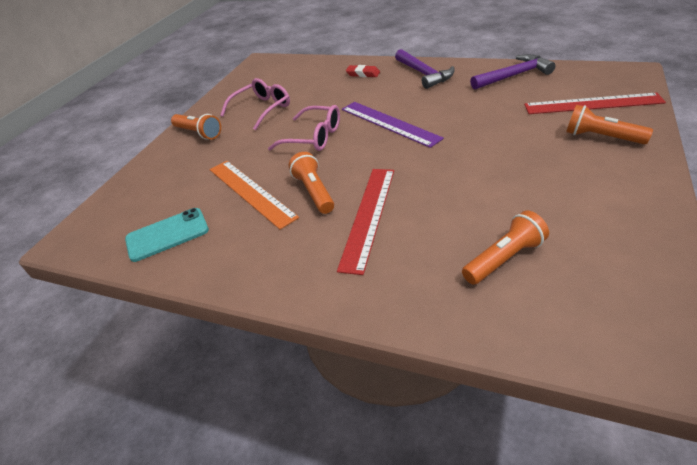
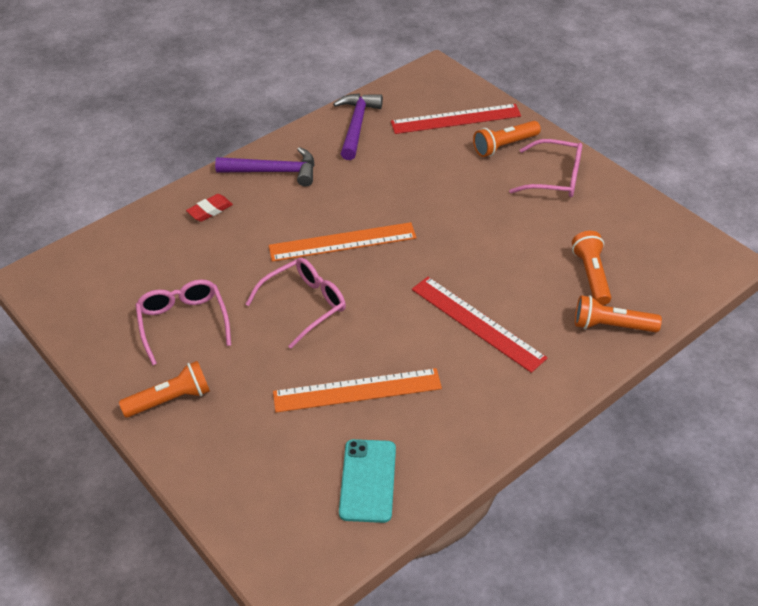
camera: 65 degrees left, 5 degrees up
orange flashlight [289,152,334,214] -> orange flashlight moved to [575,295,662,332]
purple ruler [342,102,444,148] -> orange ruler [269,222,417,262]
red ruler [524,93,666,114] -> red ruler turned 45 degrees clockwise [391,104,521,134]
none -> pink glasses [509,139,583,197]

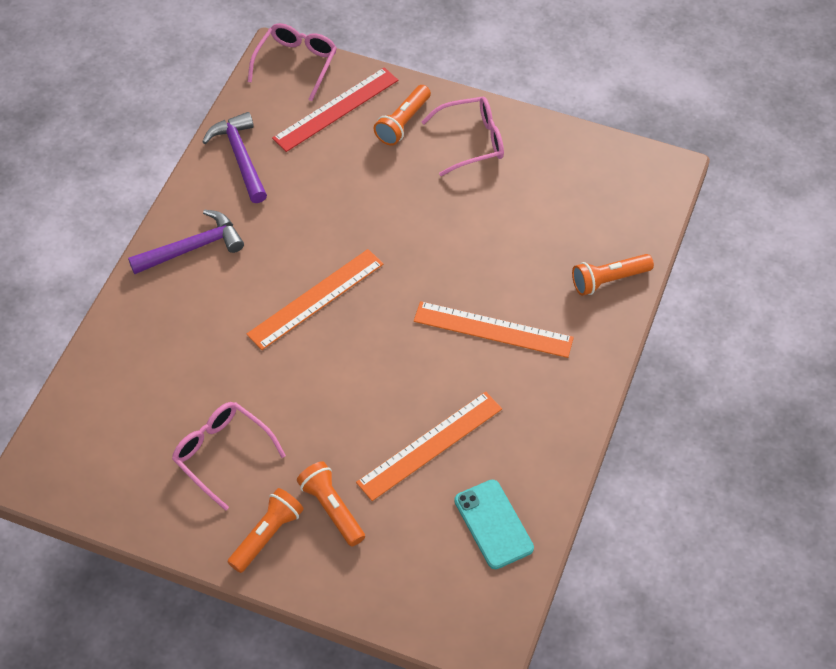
camera: 30 degrees left, 10 degrees up
red eraser [186,194,233,222] -> none
pink glasses [246,258,346,349] -> pink glasses moved to [248,23,337,101]
red ruler [412,277,547,373] -> orange ruler [414,301,574,358]
orange flashlight [572,231,611,306] -> orange flashlight moved to [297,461,365,546]

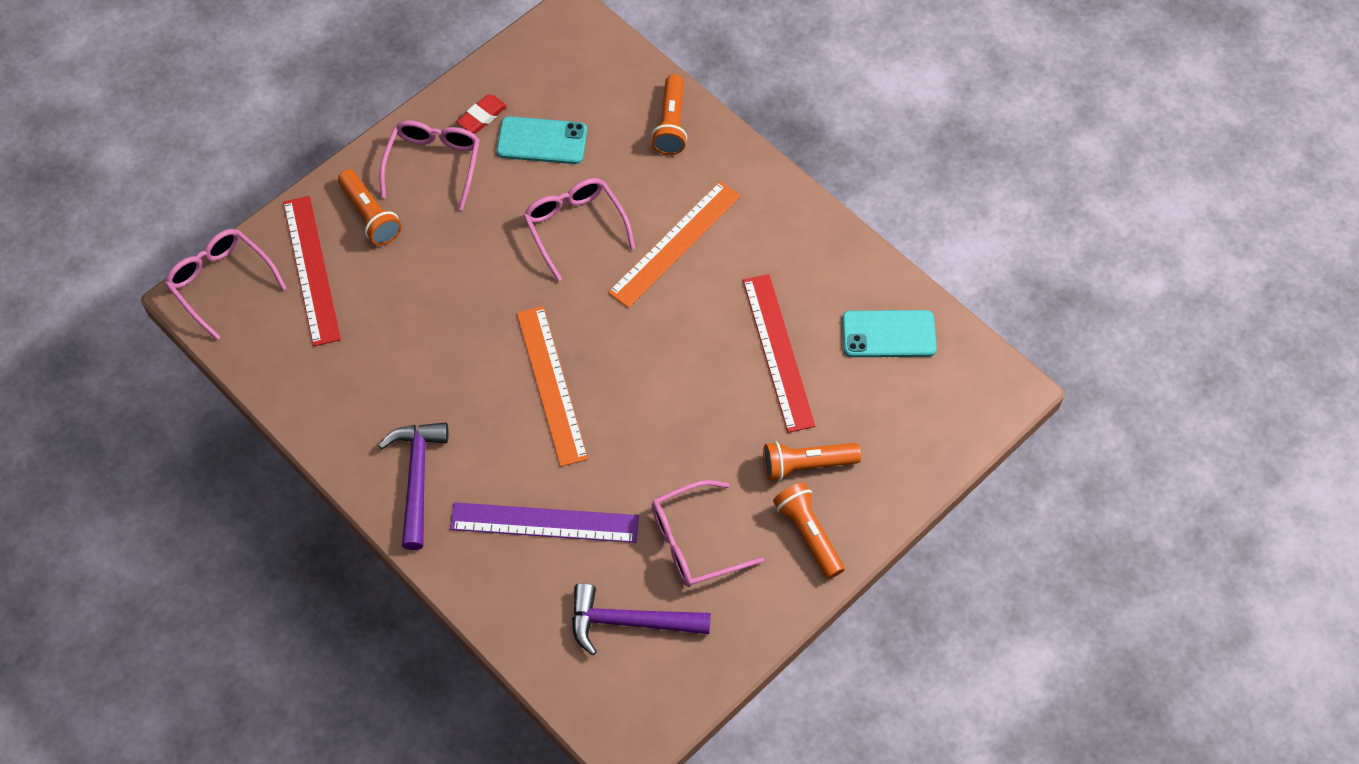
camera: 65 degrees left, 5 degrees up
purple hammer [202,112,267,203] -> purple hammer moved to [572,583,711,655]
orange ruler [356,392,502,501] -> red ruler [743,274,815,433]
none -> purple ruler [450,502,639,543]
none -> red eraser [457,95,507,133]
none -> turquoise phone [496,116,587,164]
none -> pink glasses [523,178,635,281]

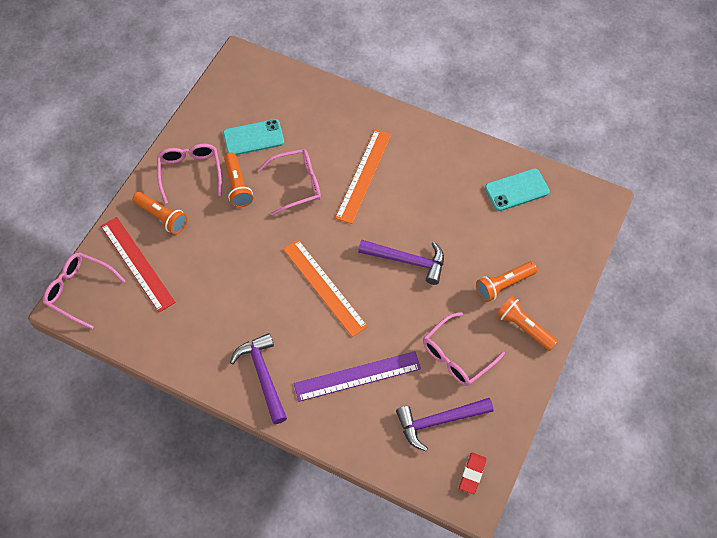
camera: 20 degrees left, 0 degrees up
red eraser [457,95,507,133] -> red eraser moved to [459,453,487,494]
pink glasses [523,178,635,281] -> pink glasses turned 120 degrees clockwise [258,149,321,215]
orange flashlight [651,74,687,155] -> orange flashlight moved to [224,152,253,208]
red ruler [743,274,815,433] -> none
none -> purple hammer [358,240,444,285]

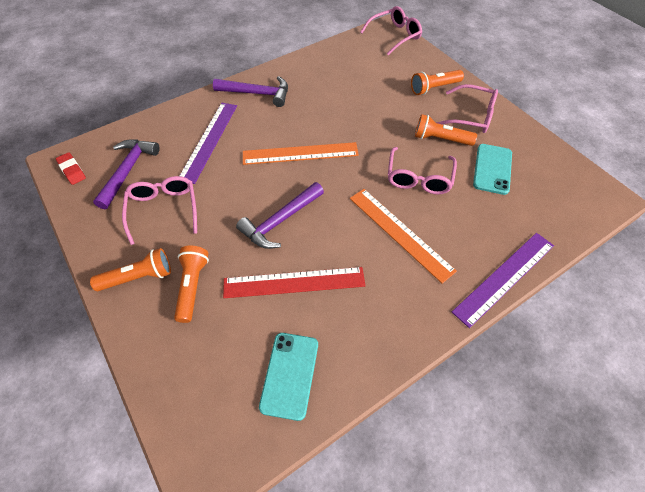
camera: 120 degrees right, 5 degrees down
red ruler [101,217,176,312] -> red ruler moved to [223,267,365,298]
none -> purple ruler [452,233,554,328]

